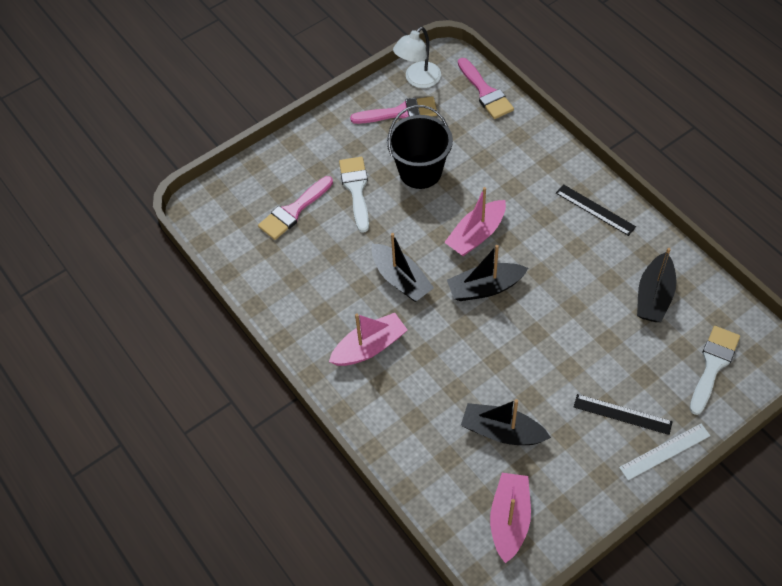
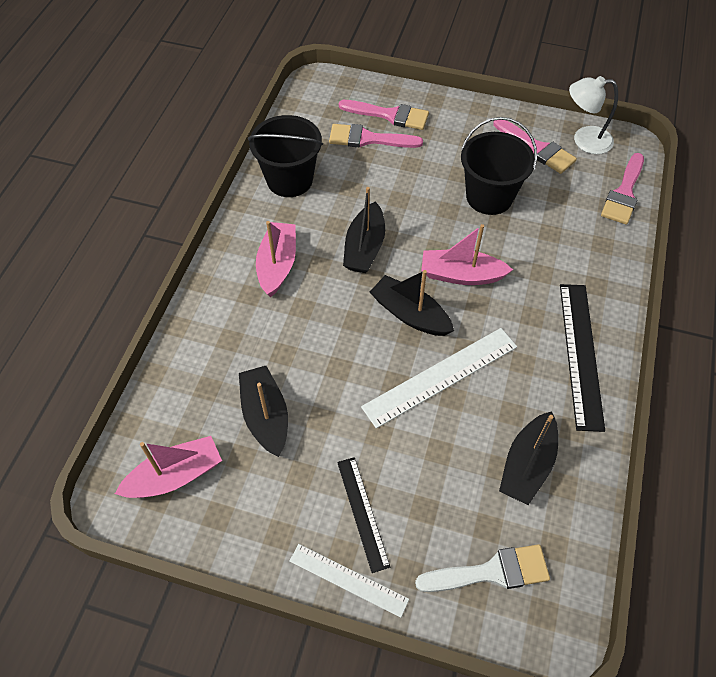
camera: 50 degrees right, 0 degrees up
pink boat [329,313,407,366] -> pink boat turned 105 degrees counterclockwise [256,221,296,297]
white brush [339,157,369,233] -> none
black ruler [556,184,636,236] -> black ruler [560,284,605,432], size x1.61
black boat [637,248,676,322] -> black boat turned 45 degrees counterclockwise [499,411,558,505]
none -> black bucket [248,115,323,197]
none -> pink brush [339,100,429,130]
none -> white ruler [361,328,517,429]

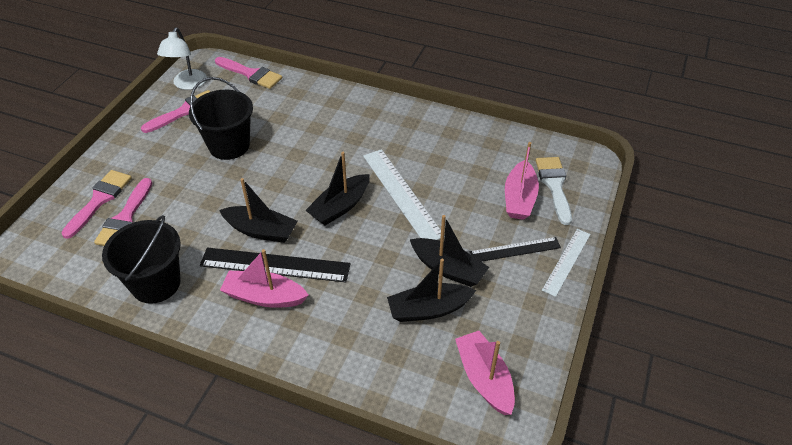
camera: 85 degrees left, 10 degrees down
pink boat [421,224,513,285] -> pink boat moved to [505,142,539,220]
black boat [499,411,558,505] -> black boat moved to [410,215,489,287]
black ruler [560,284,605,432] -> black ruler moved to [200,248,351,282]

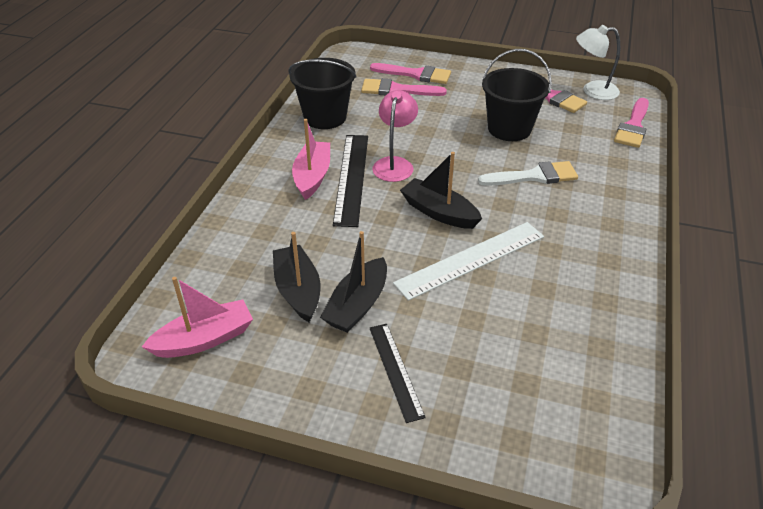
camera: 85 degrees right, 5 degrees down
black boat [219,178,298,243] -> pink lamp [372,90,418,182]
pink boat [505,142,539,220] -> none
white brush [536,157,572,225] -> white brush moved to [478,161,578,186]
white ruler [542,229,591,297] -> none

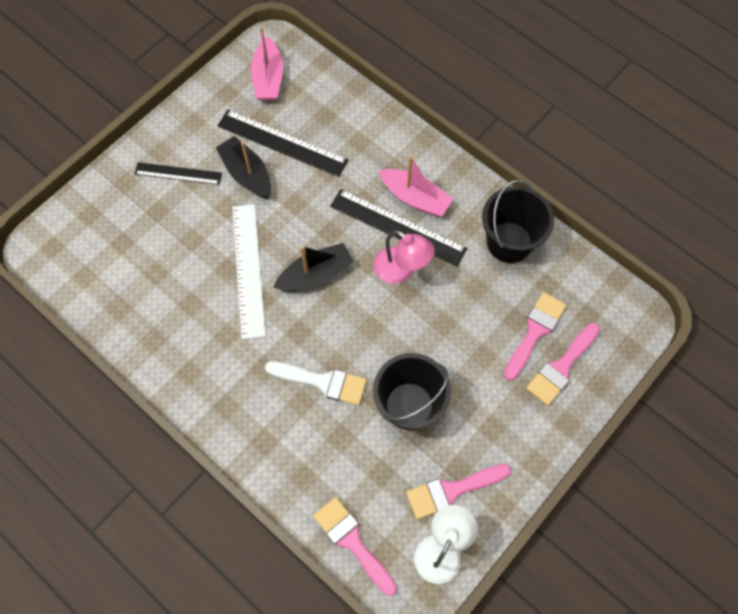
camera: 115 degrees right, 25 degrees up
black boat [273,232,320,322] -> black ruler [217,110,348,177]
white brush [478,161,578,186] -> white brush turned 90 degrees counterclockwise [265,361,367,405]

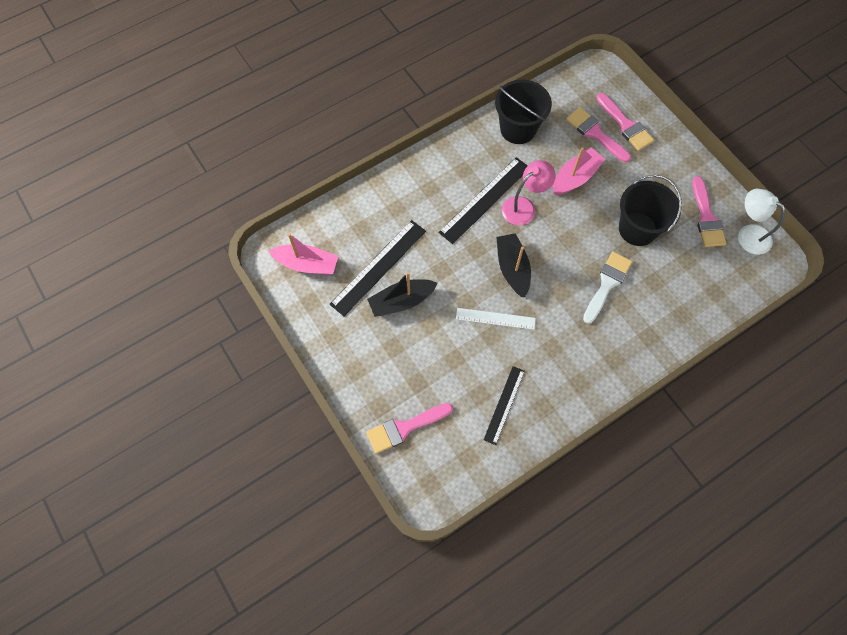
camera: 75 degrees left, 0 degrees up
black ruler [135,162,222,185] -> black ruler moved to [484,366,525,445]
white ruler [232,204,266,339] -> white ruler [456,308,536,330], size x0.62
pink brush [313,497,397,596] -> pink brush moved to [366,403,453,454]
pink boat [379,156,453,217] -> pink boat moved to [553,147,605,195]

